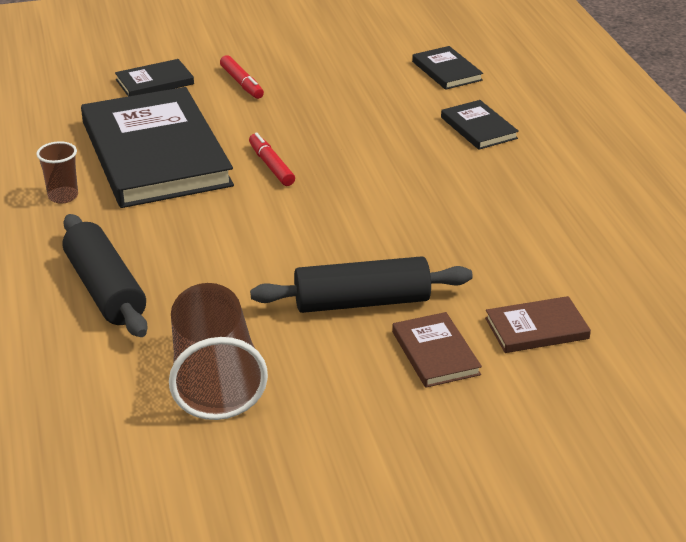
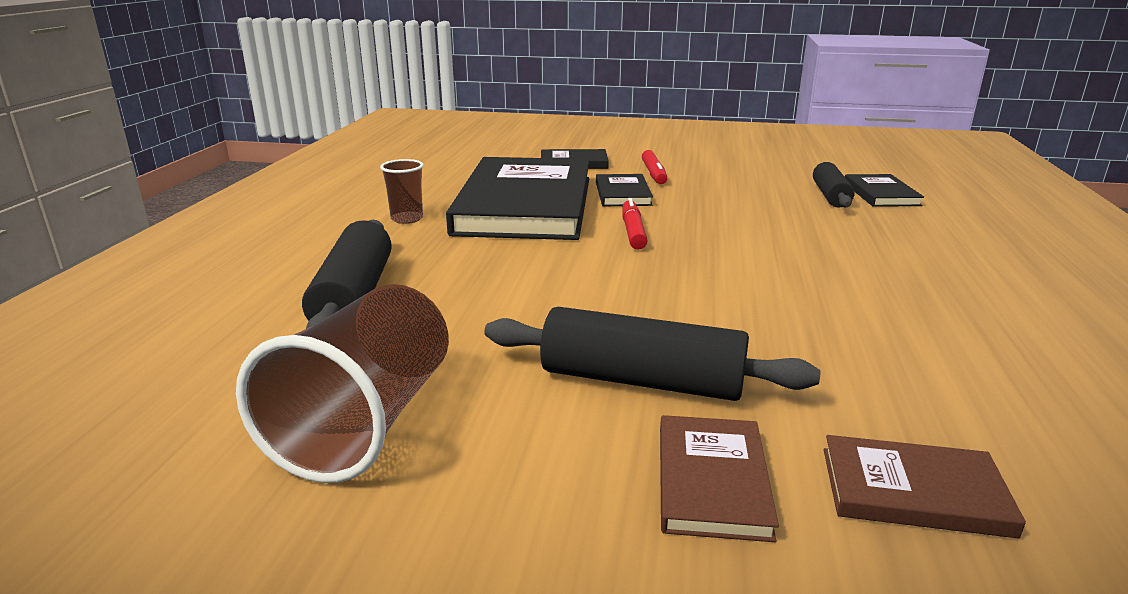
camera: 25 degrees right, 10 degrees down
black book [441,100,519,150] -> black book moved to [596,174,653,206]
none -> black rolling pin [813,162,855,207]

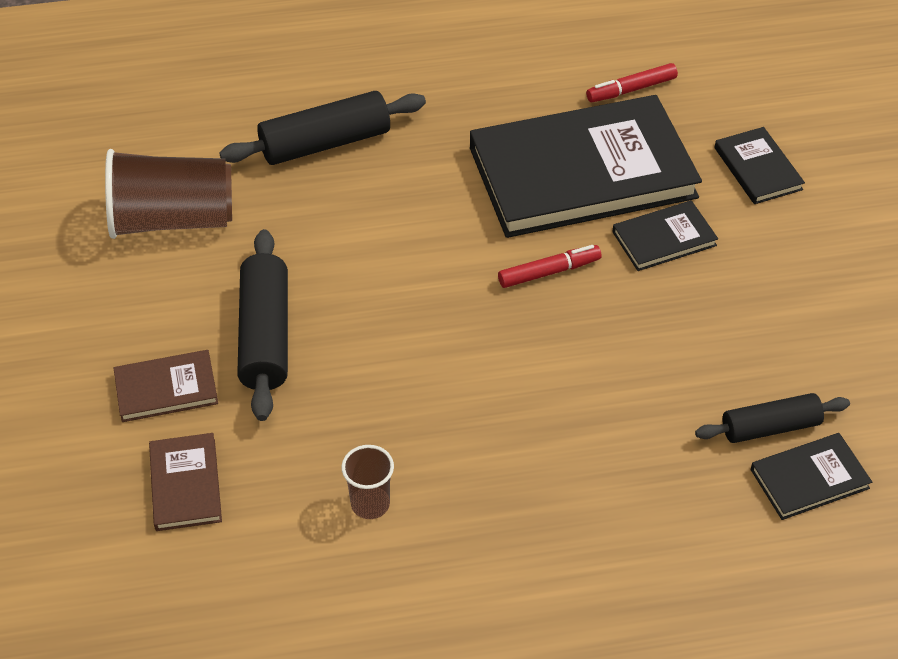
camera: 70 degrees right, 25 degrees up
brown cup [380,159,424,224] -> brown cup moved to [341,445,394,519]
red marker [642,150,667,184] -> red marker moved to [586,63,678,102]

